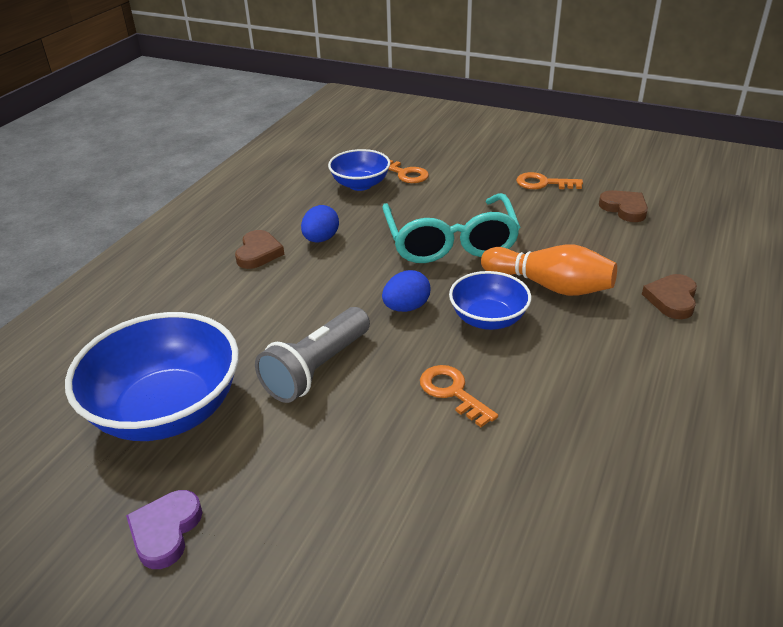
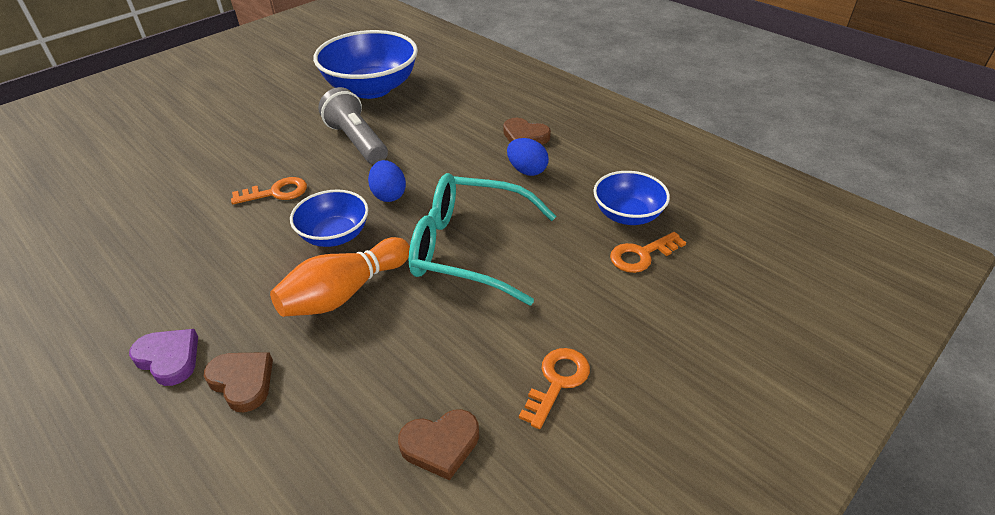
camera: 110 degrees right, 5 degrees up
purple heart [126,490,202,569] -> purple heart moved to [129,329,198,386]

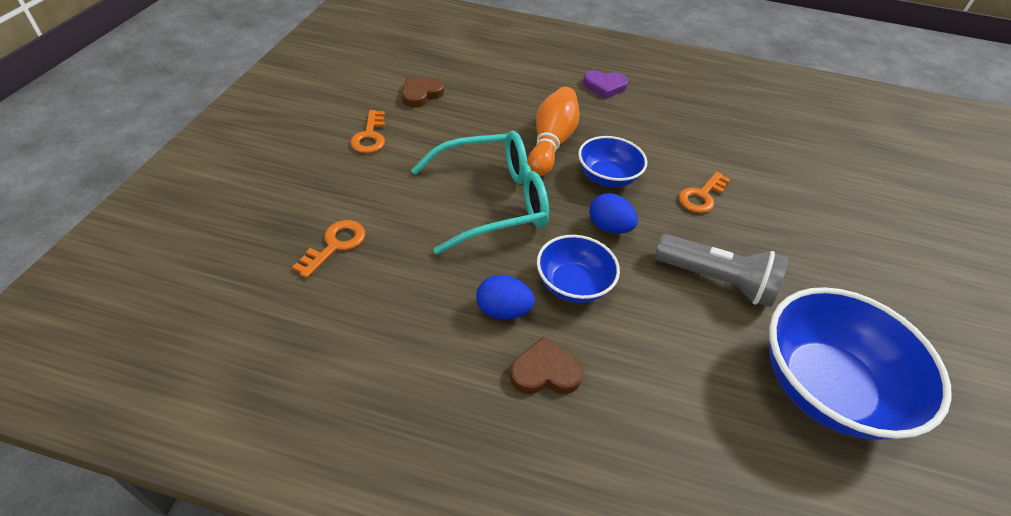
camera: 145 degrees right, 5 degrees up
brown heart [204,352,273,412] -> none
blue bowl [593,171,670,225] -> blue bowl moved to [537,235,620,303]

